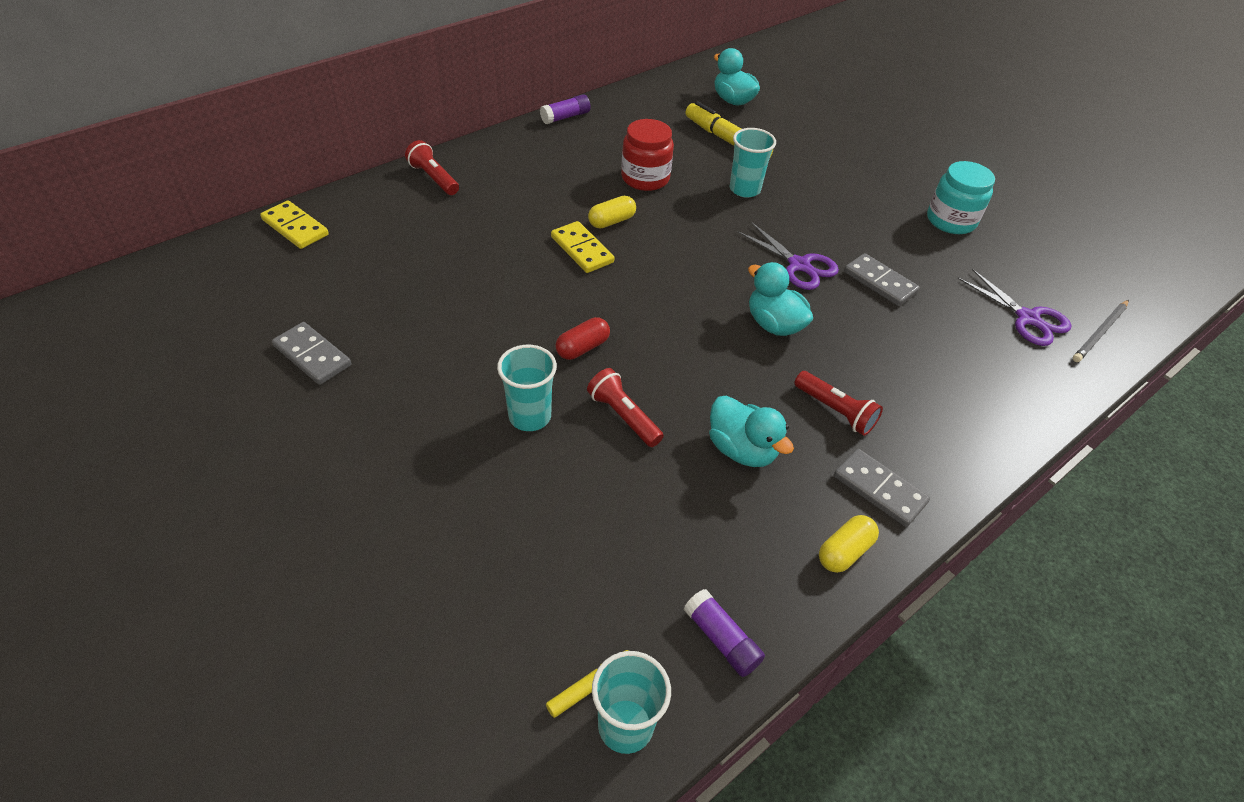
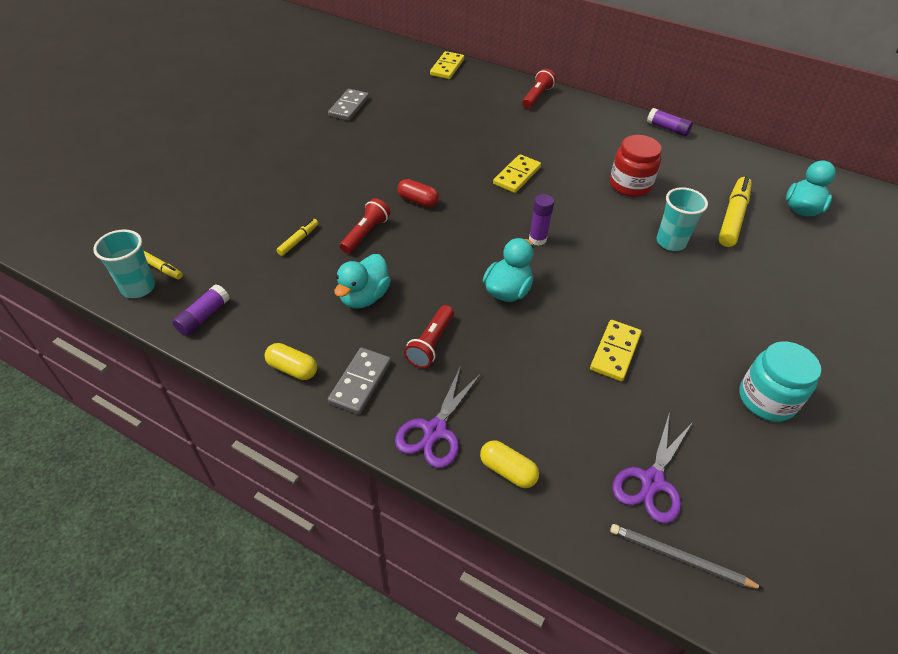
camera: 70 degrees right, 0 degrees up
turquoise cup [497,345,557,431] -> none
yellow capsule [588,196,636,229] -> yellow capsule moved to [480,440,539,488]
purple scissors [737,222,839,290] -> purple scissors moved to [395,366,481,468]
grey domino [844,253,920,306] -> yellow domino [590,320,642,381]
none -> yellow marker [276,219,318,256]
none -> purple glue stick [529,194,554,246]

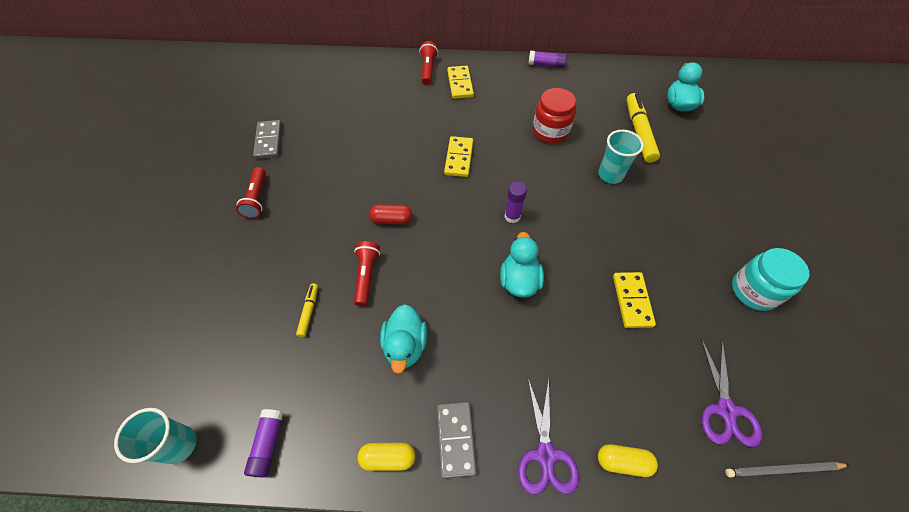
camera: 25 degrees left, 10 degrees up
yellow marker [143,250,183,280] -> none
red flashlight [404,305,454,368] -> red flashlight moved to [236,167,266,219]
yellow domino [430,51,464,79] -> yellow domino moved to [447,66,474,99]

